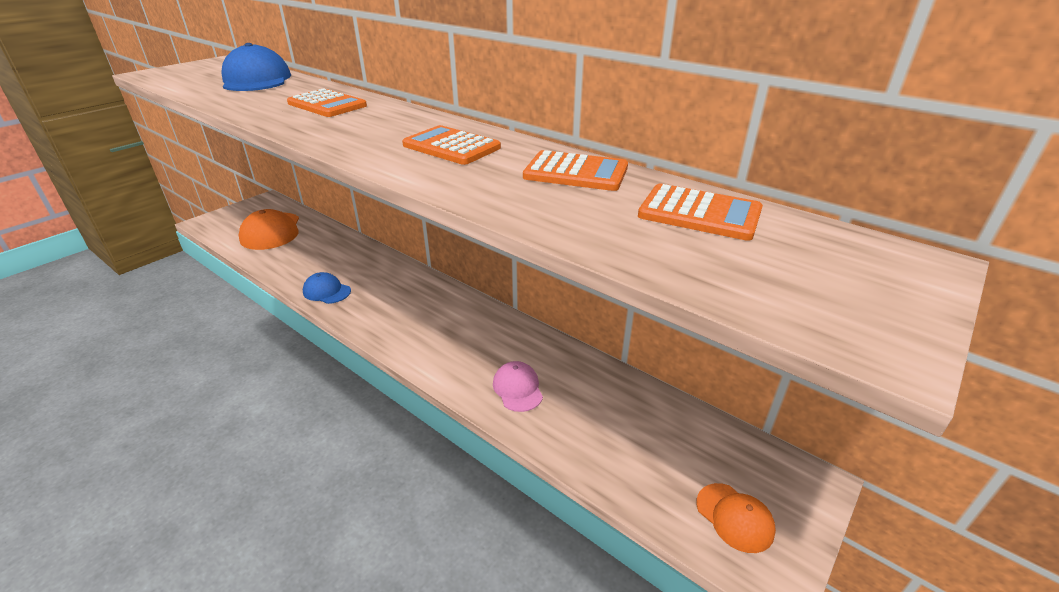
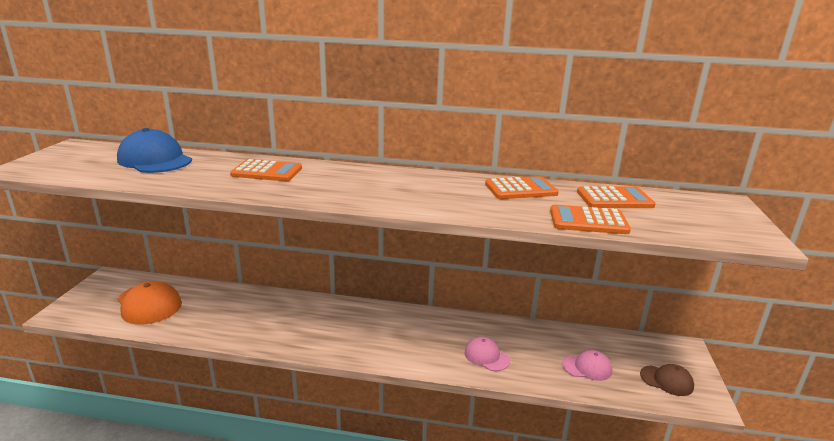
camera: 30 degrees left, 10 degrees down
blue cap [303,272,351,304] -> none
orange calculator [402,125,501,165] -> orange calculator moved to [550,205,631,234]
orange cap [697,483,776,553] -> brown cap [640,364,694,396]
none -> pink cap [562,350,612,381]

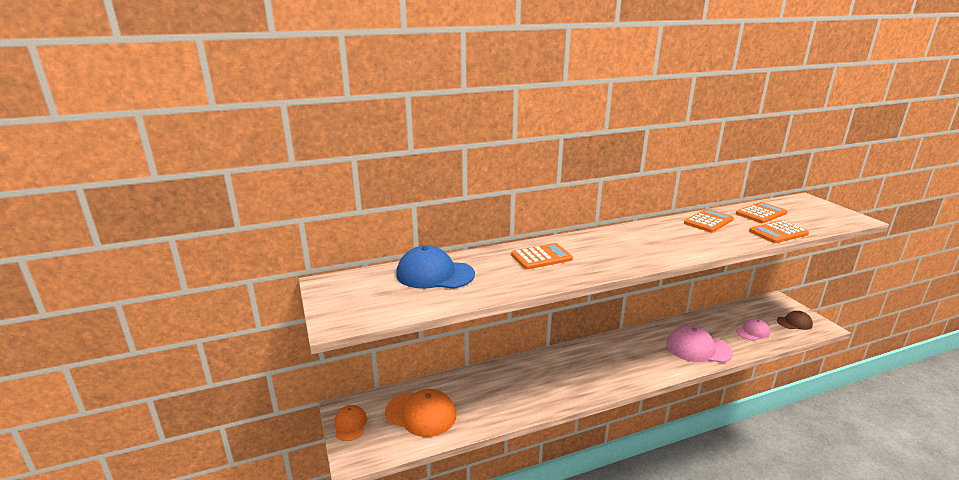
camera: 30 degrees left, 0 degrees up
pink cap [465,337,510,371] -> pink cap [667,325,733,363], size x1.73
none -> orange cap [334,405,367,441]

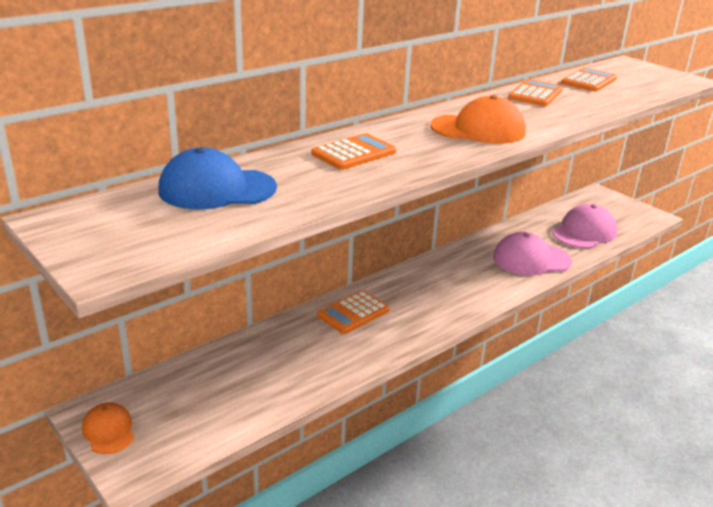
camera: 20 degrees left, 5 degrees up
orange cap [385,389,456,437] -> orange cap moved to [430,95,526,144]
pink cap [736,319,770,340] -> pink cap [552,204,617,248], size x1.73
orange calculator [749,220,809,243] -> orange calculator moved to [317,290,390,334]
brown cap [777,311,813,330] -> none

